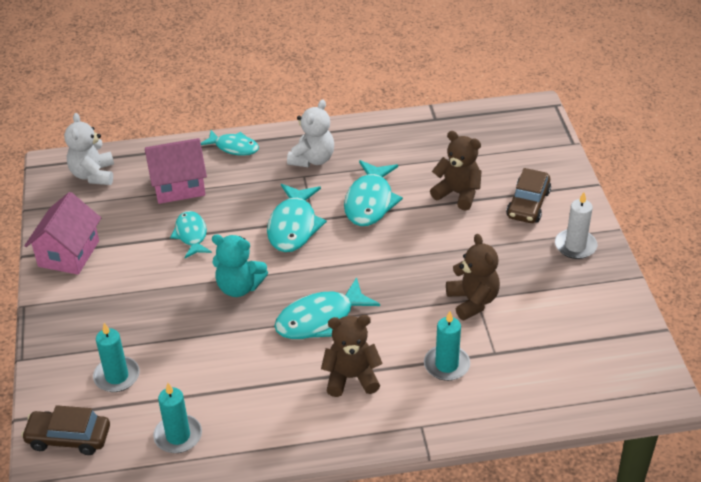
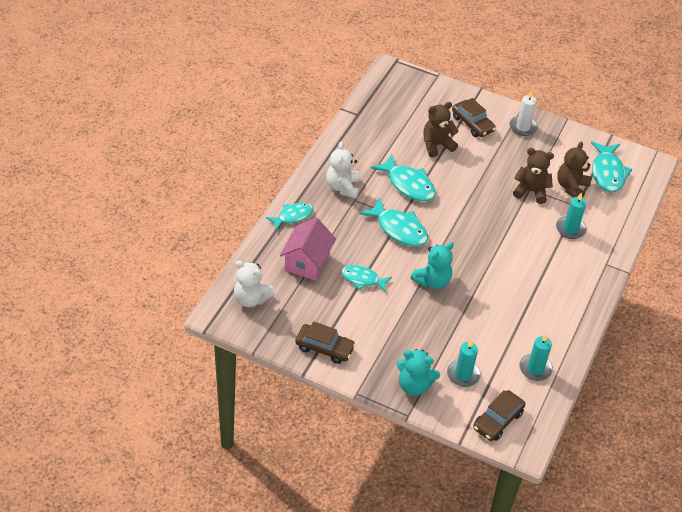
camera: 60 degrees left, 5 degrees up
pink house [24,192,101,275] -> brown car [295,321,356,364]
turquoise fish [274,277,380,339] -> turquoise fish moved to [591,142,632,192]
white teddy bear [287,100,334,167] -> white teddy bear turned 150 degrees counterclockwise [326,142,360,198]
brown teddy bear [321,315,383,397] -> brown teddy bear moved to [557,142,592,198]
none -> turquoise teddy bear [396,349,440,396]

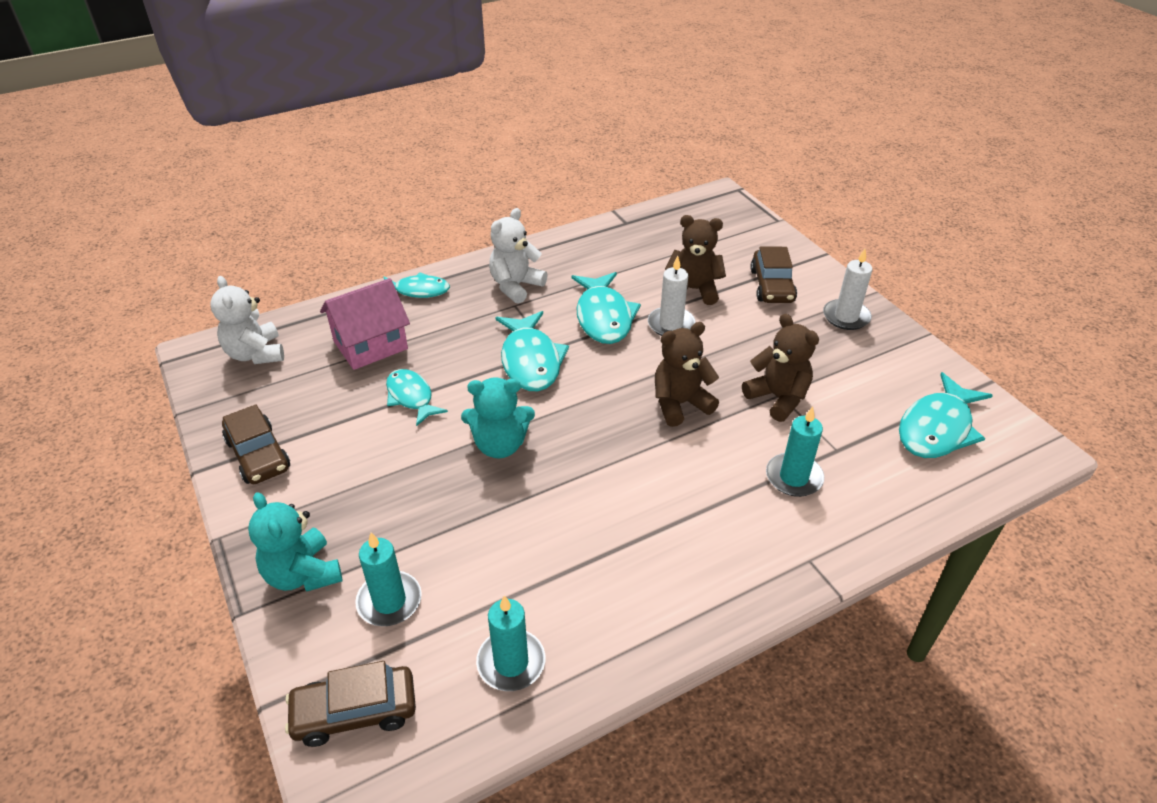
camera: 40 degrees right, 5 degrees down
brown teddy bear [557,142,592,198] -> brown teddy bear moved to [655,322,719,427]
none -> white candle [648,256,695,336]

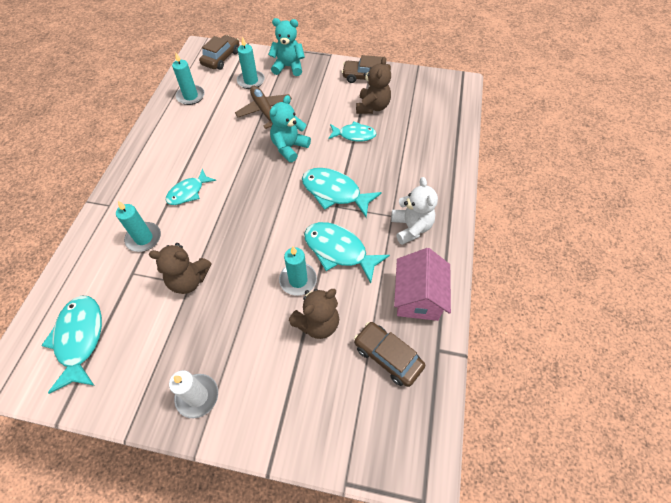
camera: 130 degrees right, 15 degrees up
white teddy bear [211,276,284,364] -> none
pink house [320,278,410,370] -> pink house moved to [394,248,451,321]
turquoise fish [383,272,450,298] -> turquoise fish moved to [166,168,216,205]
white candle [648,256,695,336] -> turquoise candle [279,247,317,296]
brown teddy bear [655,322,719,427] -> brown teddy bear moved to [356,57,391,114]
brown car [750,246,797,303] -> brown car moved to [354,322,425,387]
none -> brown plane [235,86,292,129]

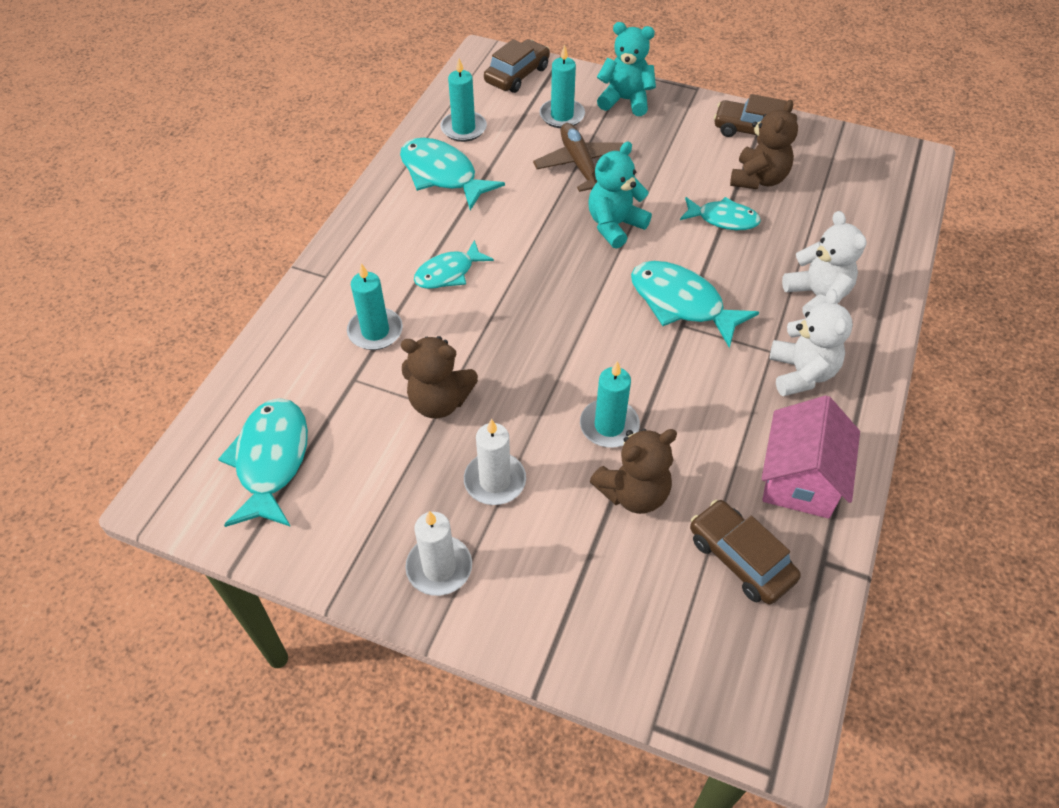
camera: 10 degrees right, 5 degrees down
turquoise fish [304,222,390,283] -> turquoise fish moved to [400,138,505,210]
none -> white candle [464,419,526,505]
none -> white teddy bear [782,211,867,316]

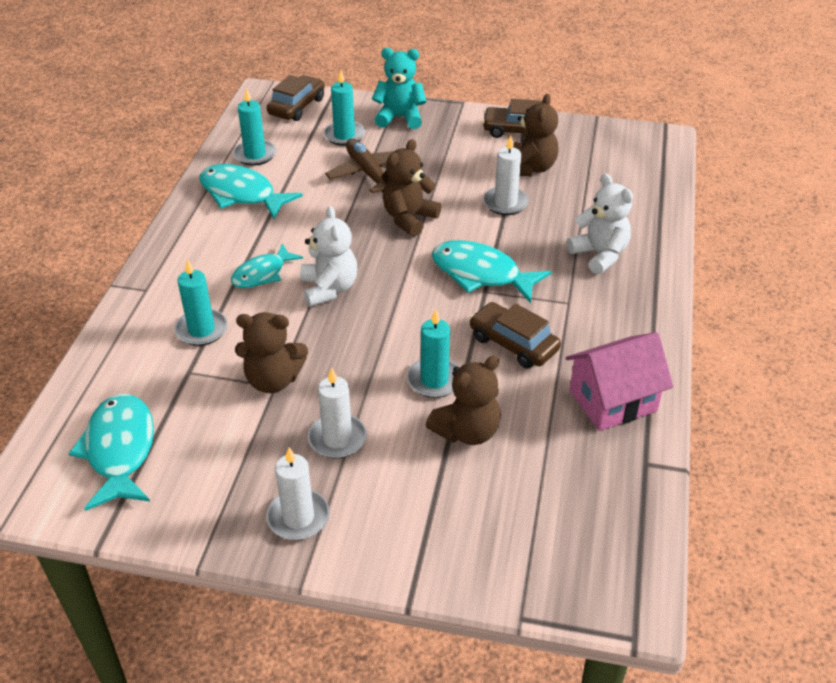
camera: 10 degrees left, 10 degrees down
turquoise teddy bear [588,142,652,249] -> brown teddy bear [383,139,441,237]
turquoise fish [680,197,761,230] -> white candle [483,135,529,215]
brown car [690,499,801,605] -> brown car moved to [469,302,561,368]
pink house [762,395,860,519] -> pink house turned 60 degrees clockwise [565,332,673,431]
white teddy bear [770,289,853,396] -> white teddy bear moved to [300,206,357,307]

